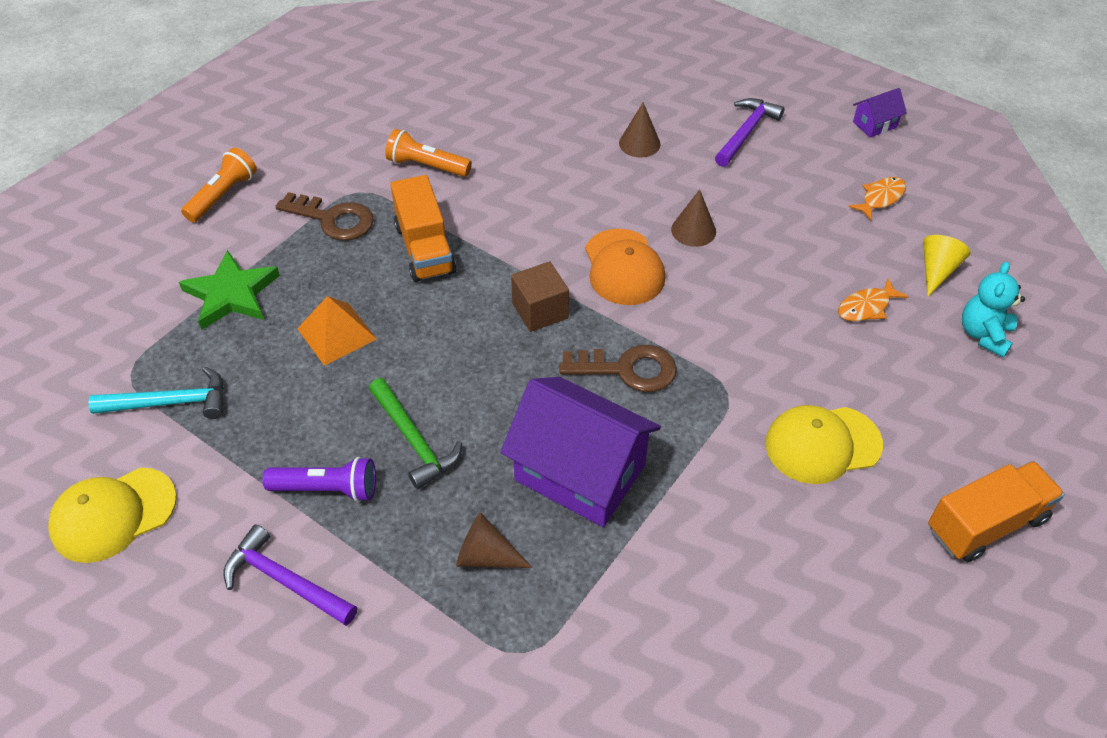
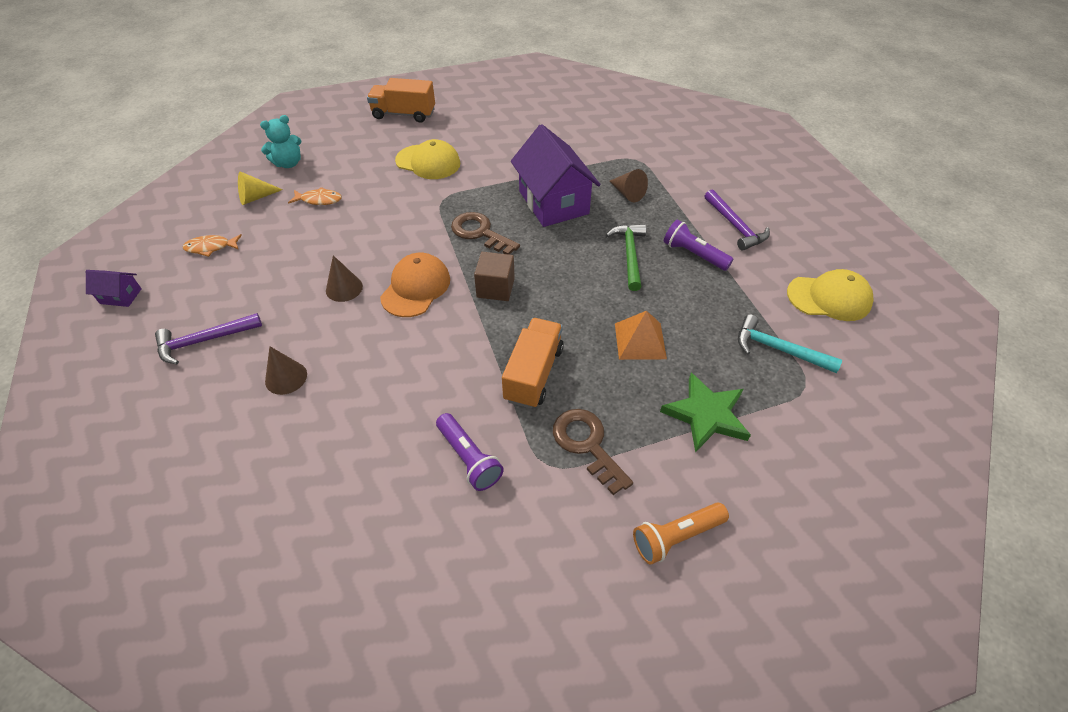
camera: 145 degrees left, 0 degrees up
orange flashlight [385,129,472,177] -> purple flashlight [436,413,504,491]

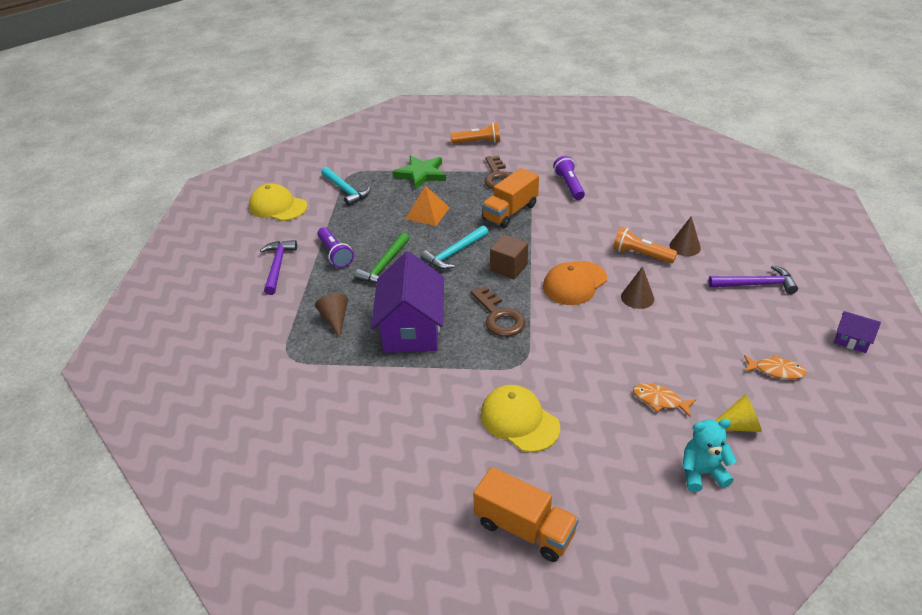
camera: 155 degrees left, 10 degrees down
none -> turquoise hammer [420,225,489,269]
none -> orange flashlight [613,227,677,263]

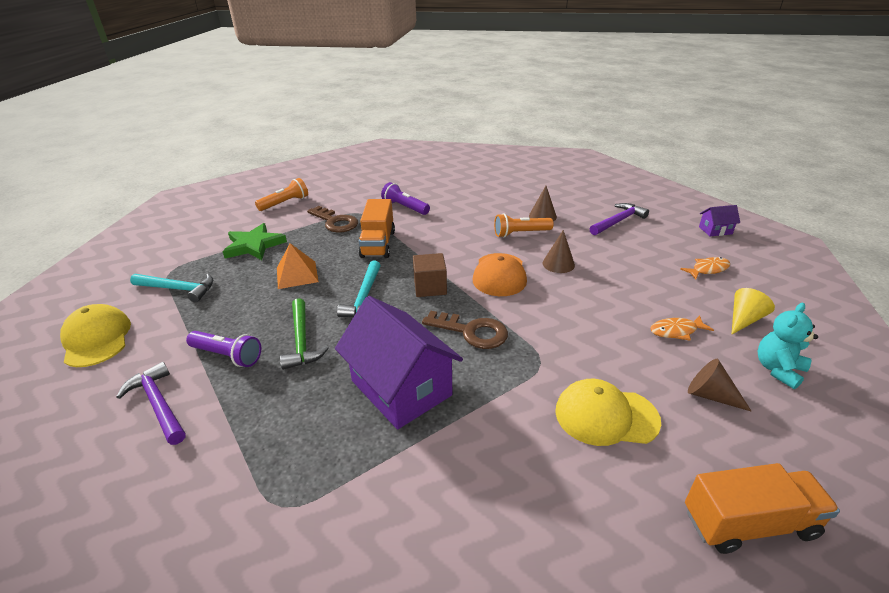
camera: 40 degrees left, 5 degrees down
yellow cap [249,183,307,221] -> yellow cap turned 75 degrees clockwise [60,304,131,367]
brown cone [315,294,348,338] -> brown cone moved to [688,359,752,412]

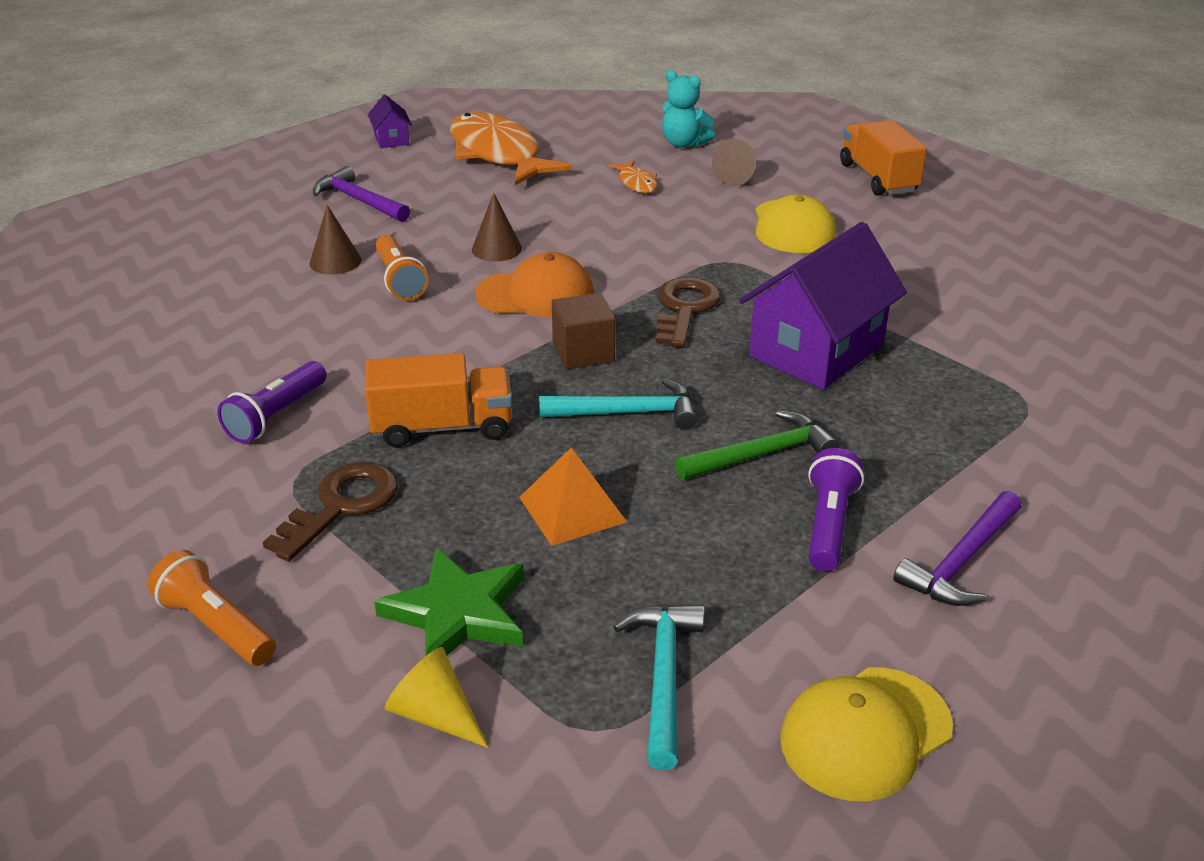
camera: 100 degrees left, 0 degrees up
orange fish [680,257,730,279] -> orange fish [450,112,572,185], size x2.29
yellow cone [731,288,775,335] -> yellow cone moved to [385,647,488,748]

